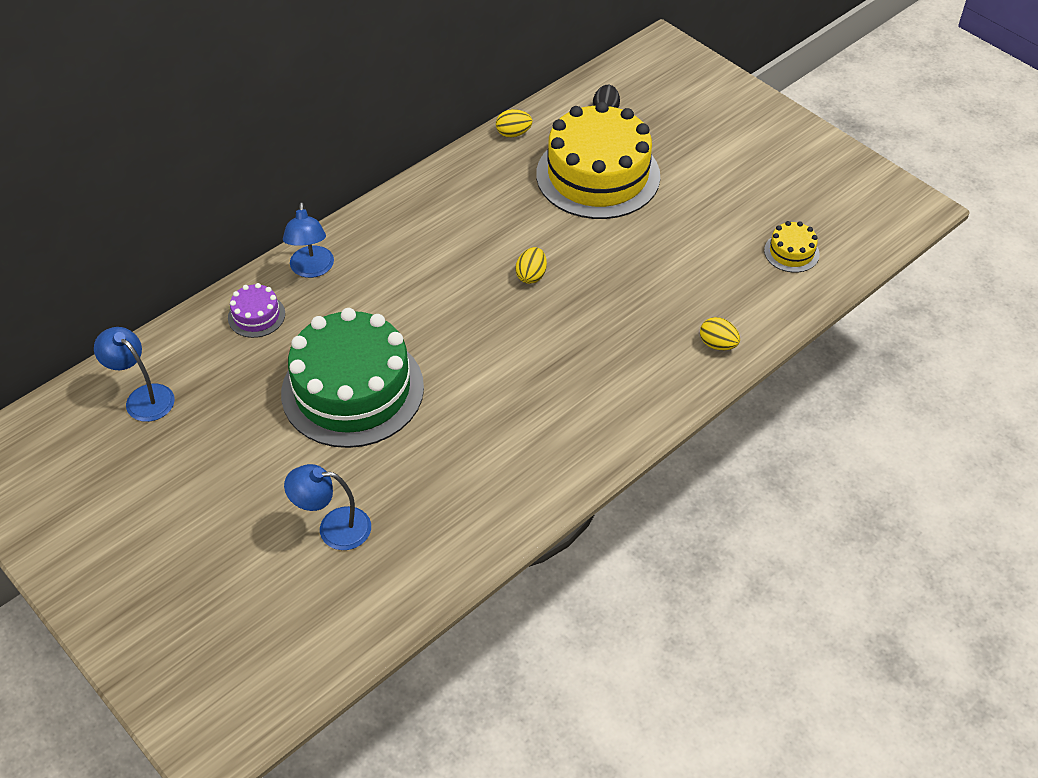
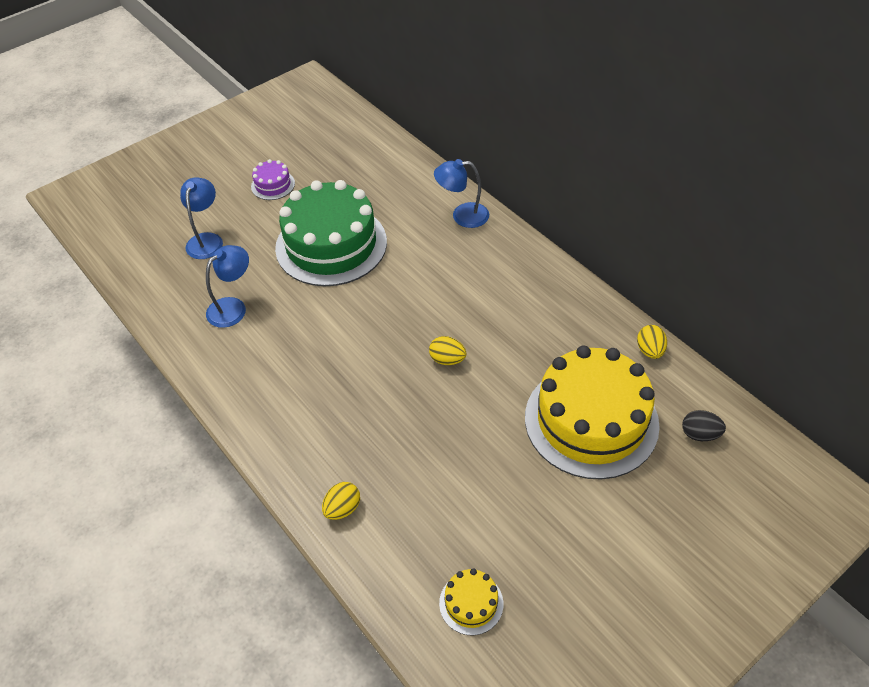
camera: 95 degrees right, 0 degrees up
blue lamp [94,327,175,422] -> blue lamp moved to [206,245,249,328]
purple cake [228,283,285,338] -> purple cake moved to [251,159,295,200]

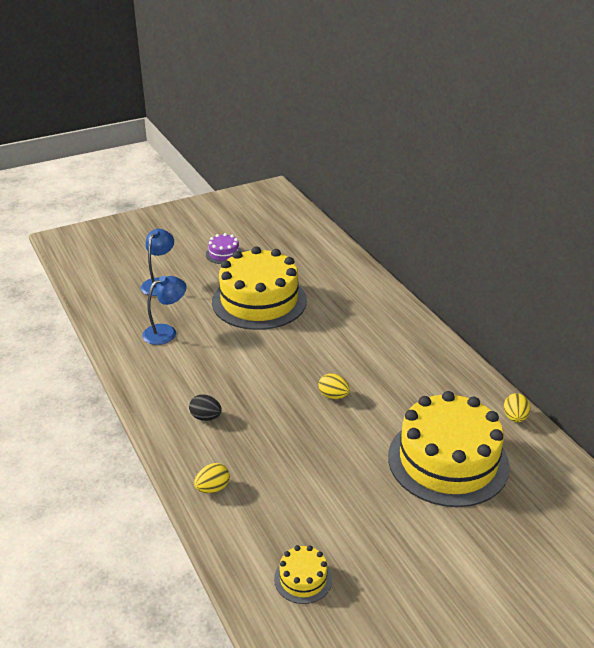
camera: 10 degrees right, 15 degrees down
green cake [275,180,387,286] -> yellow cake [212,246,307,330]
blue lamp [434,159,489,228] -> none
black egg [682,410,726,441] -> black egg moved to [189,394,222,421]

